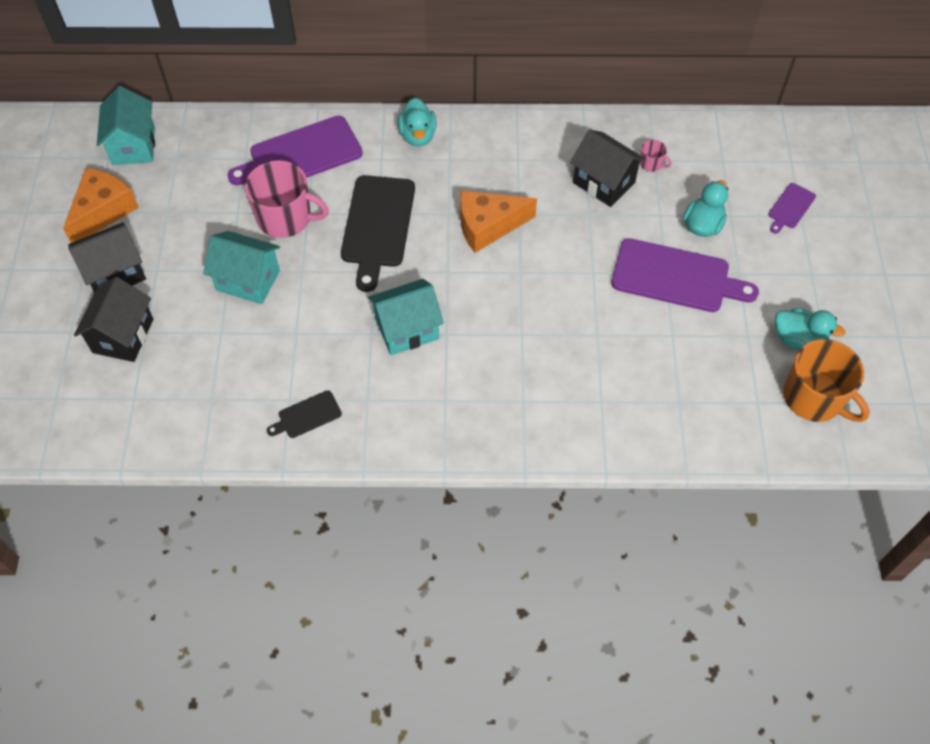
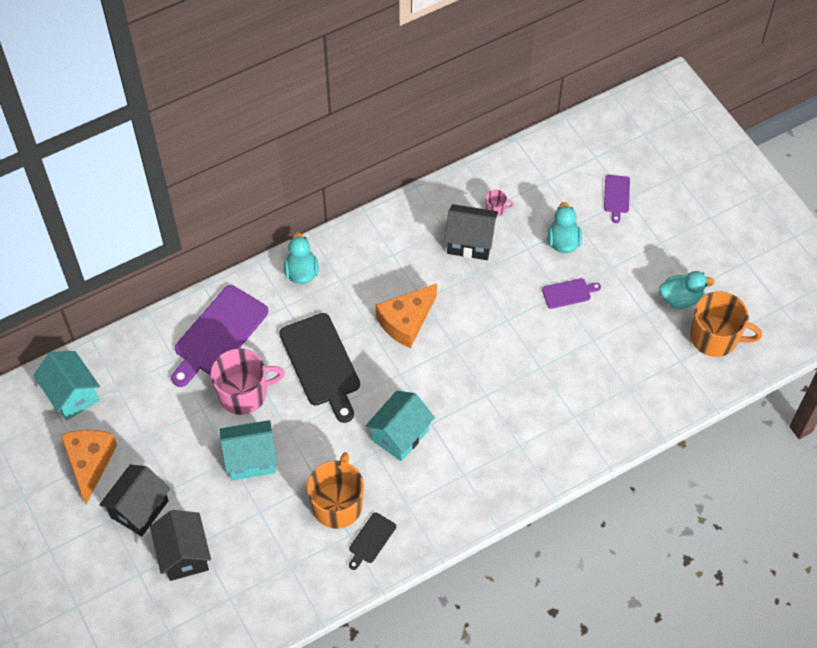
camera: 30 degrees left, 0 degrees up
turquoise duck [398,98,437,146] -> turquoise duck turned 150 degrees counterclockwise [284,232,319,284]
purple cutting board [611,238,759,312] -> purple cutting board [542,278,601,309], size x0.49
none -> orange mug [307,452,364,529]

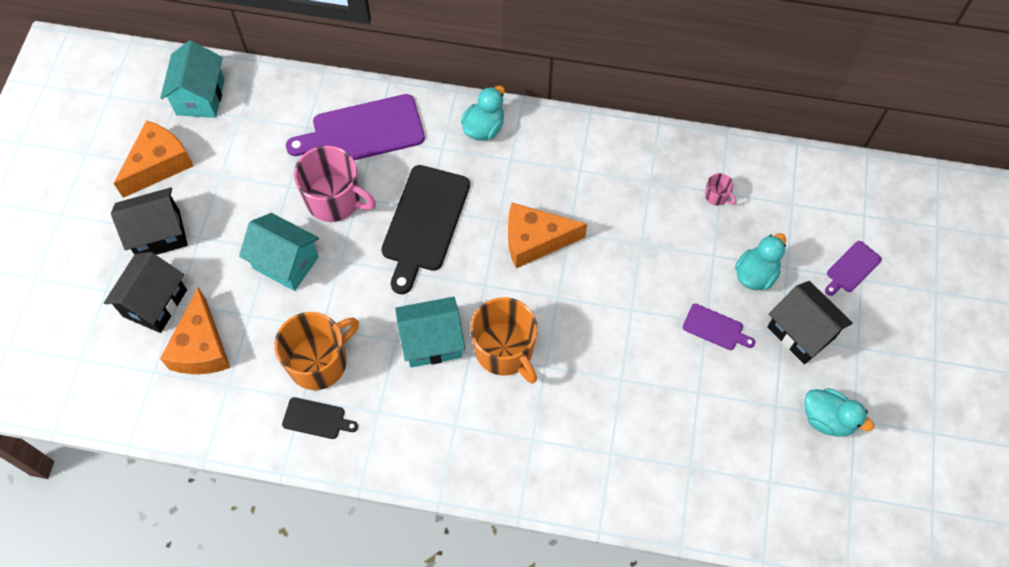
camera: 40 degrees right, 5 degrees up
black cutting board [349,512,396,570] -> black cutting board turned 150 degrees counterclockwise [282,397,358,439]
black house [444,204,498,260] -> black house moved to [767,281,853,364]
orange mug [690,291,762,357] -> orange mug moved to [470,297,538,384]
none -> orange cheese [160,287,231,374]

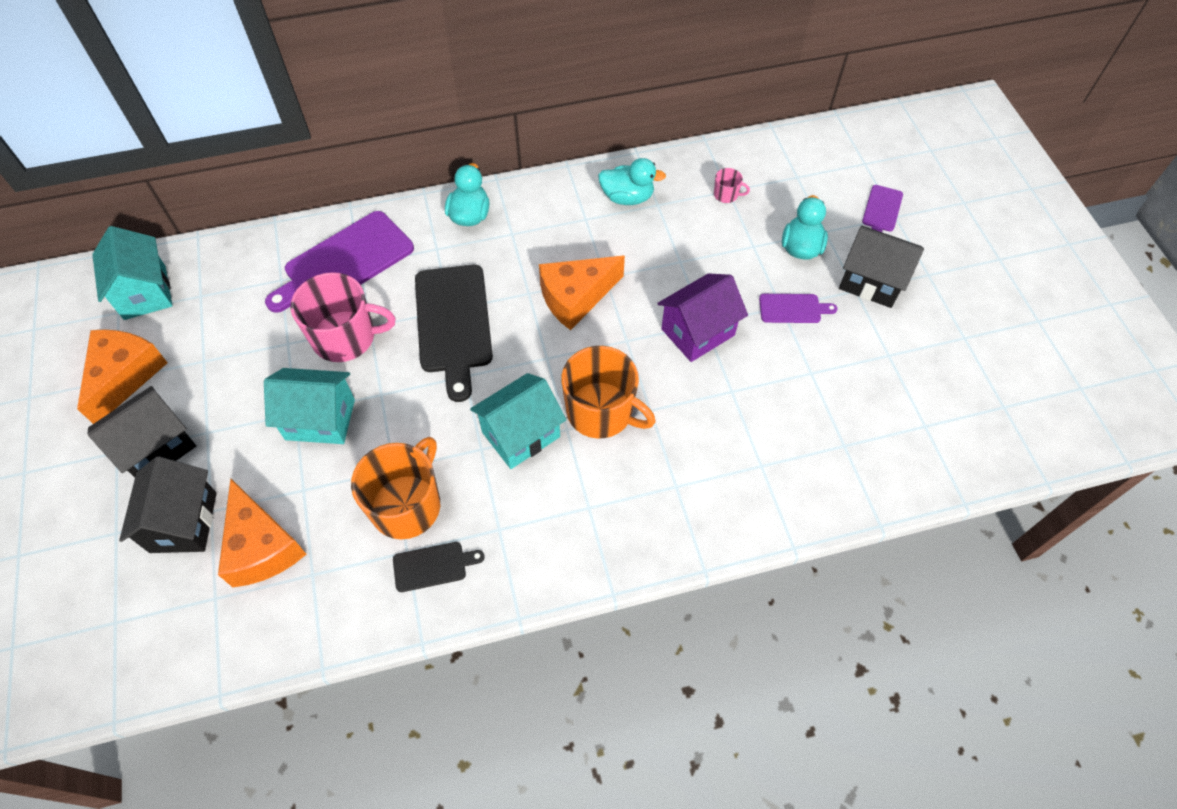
camera: 25 degrees left, 5 degrees down
turquoise duck [804,388,874,437] -> turquoise duck moved to [598,158,666,205]
none -> purple house [657,273,748,362]

